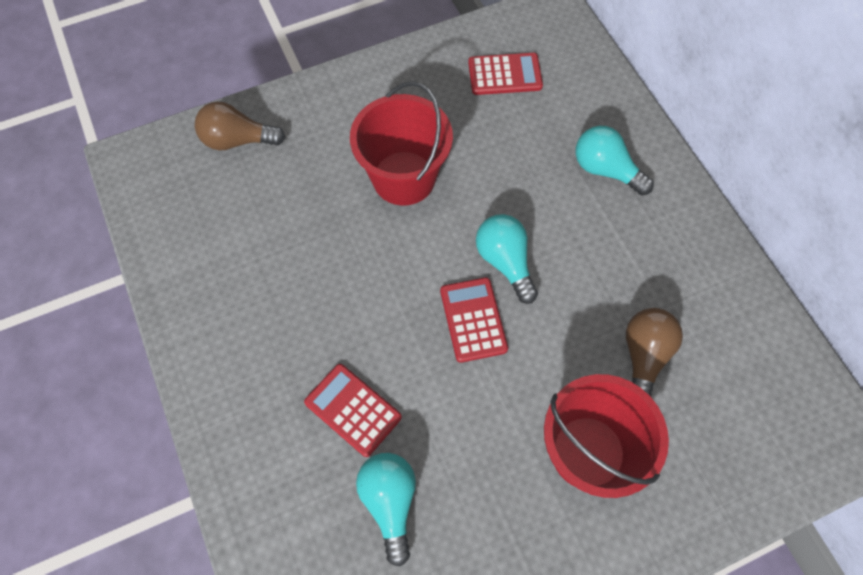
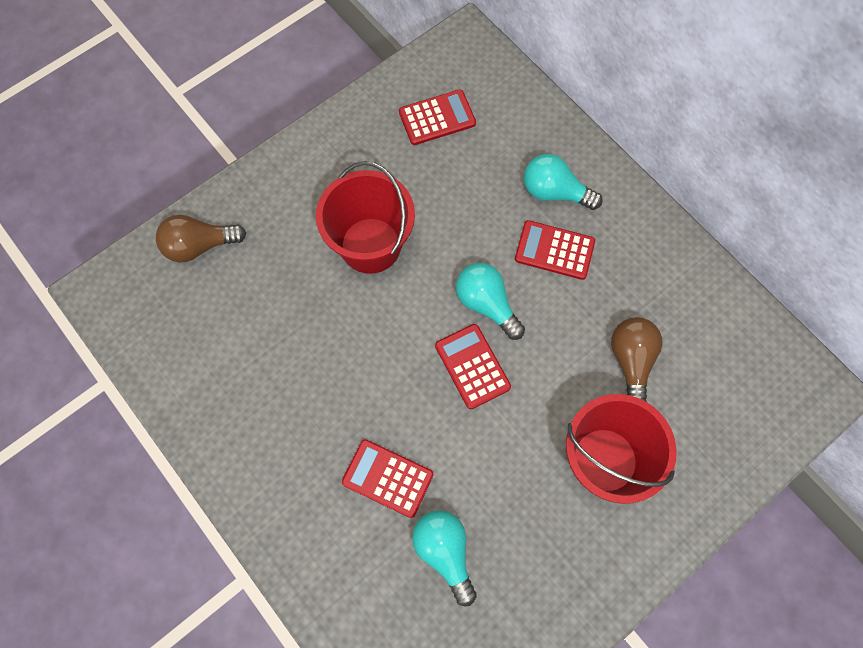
camera: 15 degrees left, 5 degrees up
none -> red calculator [515,220,595,280]

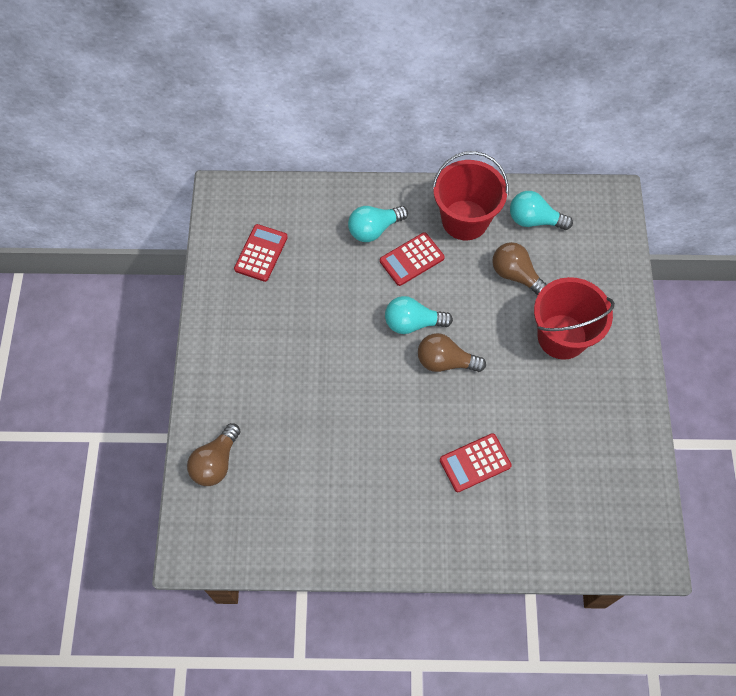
camera: 50 degrees left, 5 degrees down
red bucket [316,161,415,274] -> red bucket moved to [432,151,509,240]
turquoise light bulb [412,510,476,606] -> turquoise light bulb moved to [510,191,573,230]
red calculator [435,324,511,409] -> brown light bulb [418,333,486,372]

